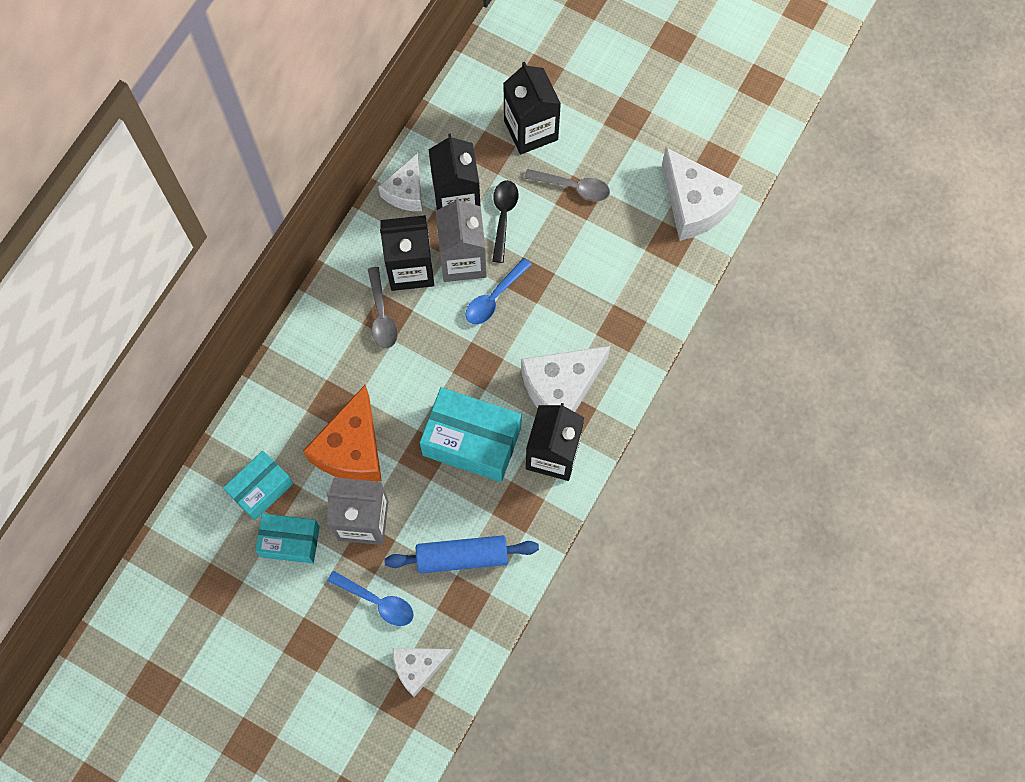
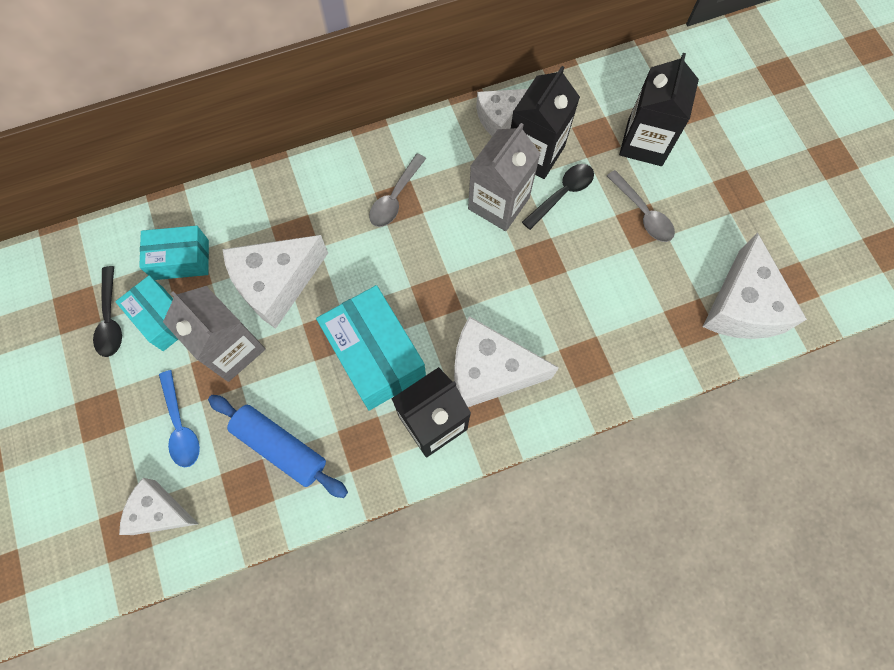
camera: 40 degrees right, 0 degrees up
orange cheese [303,385,382,481] -> white cheese [222,235,328,329]
black carton [380,215,434,291] -> none
blue spoon [466,258,532,325] -> none
none -> black spoon [93,266,122,357]

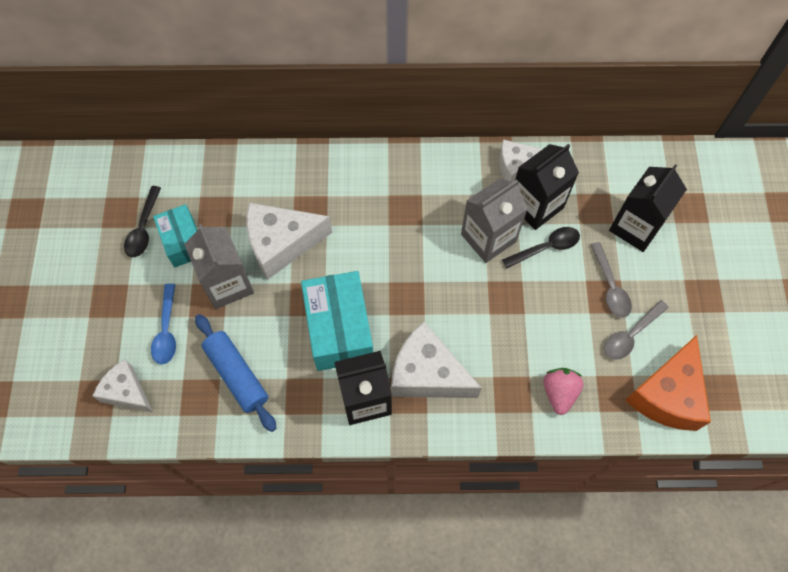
camera: 20 degrees right, 5 degrees down
turquoise box [139,226,209,280] -> none
grey spoon [369,154,426,227] -> grey spoon moved to [604,300,669,360]
white cheese [703,233,807,339] -> orange cheese [625,335,711,431]
none -> pink strawberry [543,368,584,415]

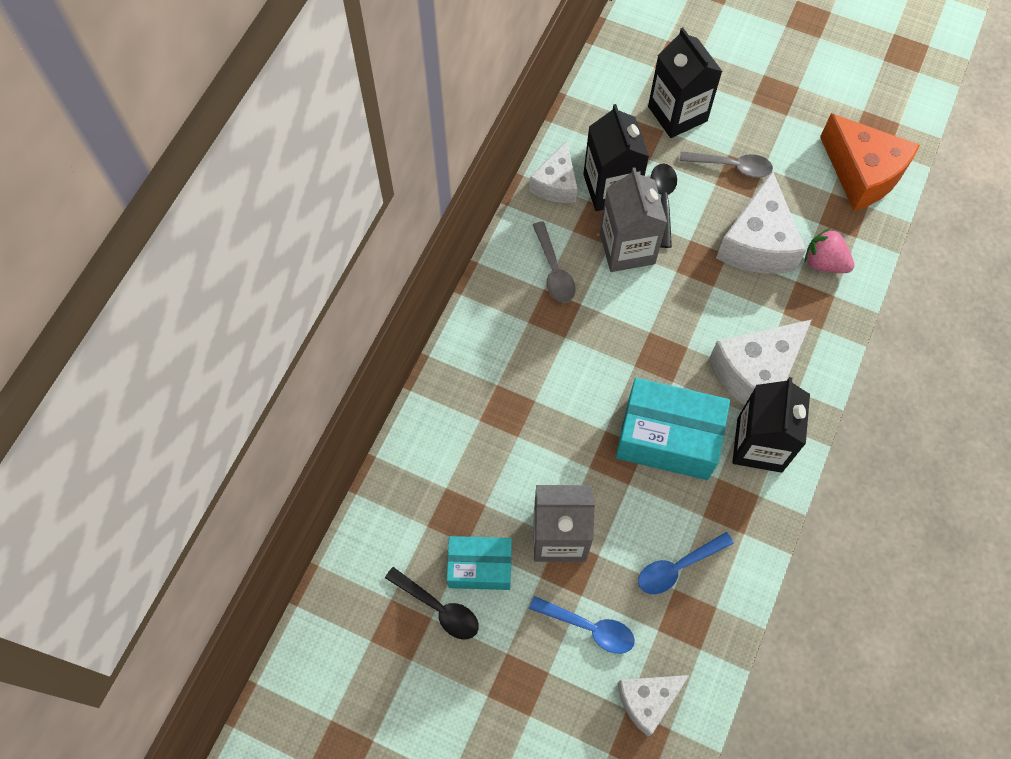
camera: 65 degrees left, 0 degrees up
blue rolling pin [195,314,276,432] -> blue spoon [638,532,734,594]
white cheese [247,203,332,279] -> white cheese moved to [716,171,806,274]
grey spoon [604,300,669,360] -> grey spoon moved to [533,221,576,303]

